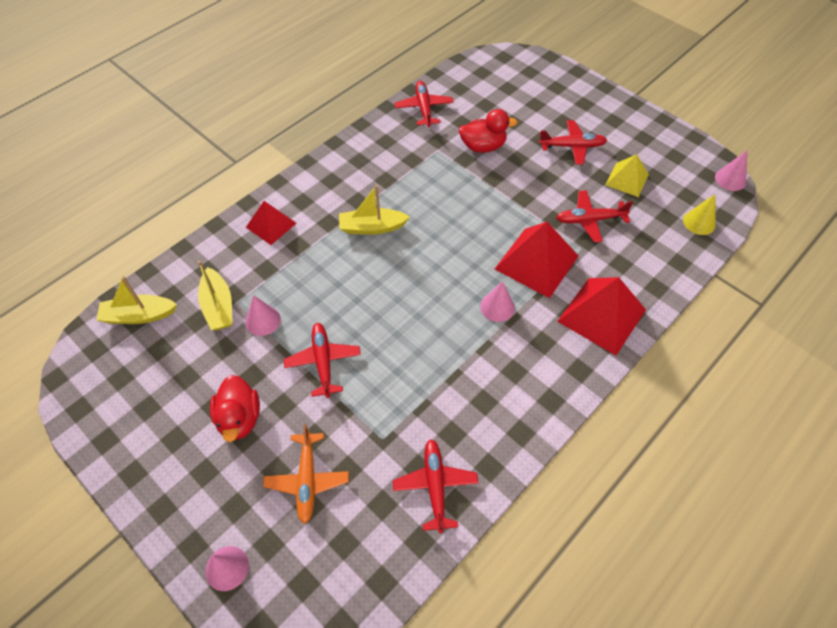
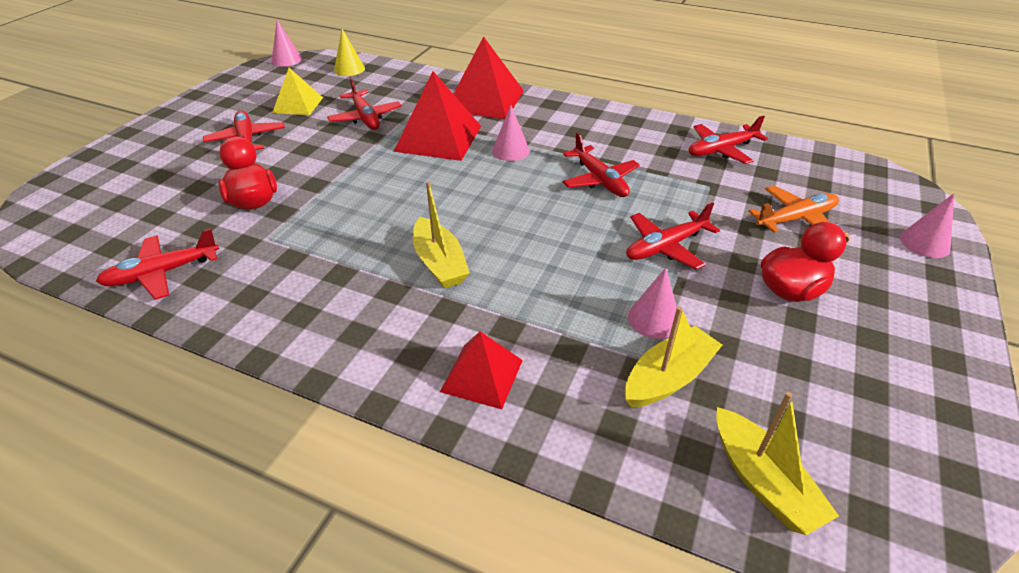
camera: 110 degrees left, 15 degrees down
none -> red plane [562,132,640,197]

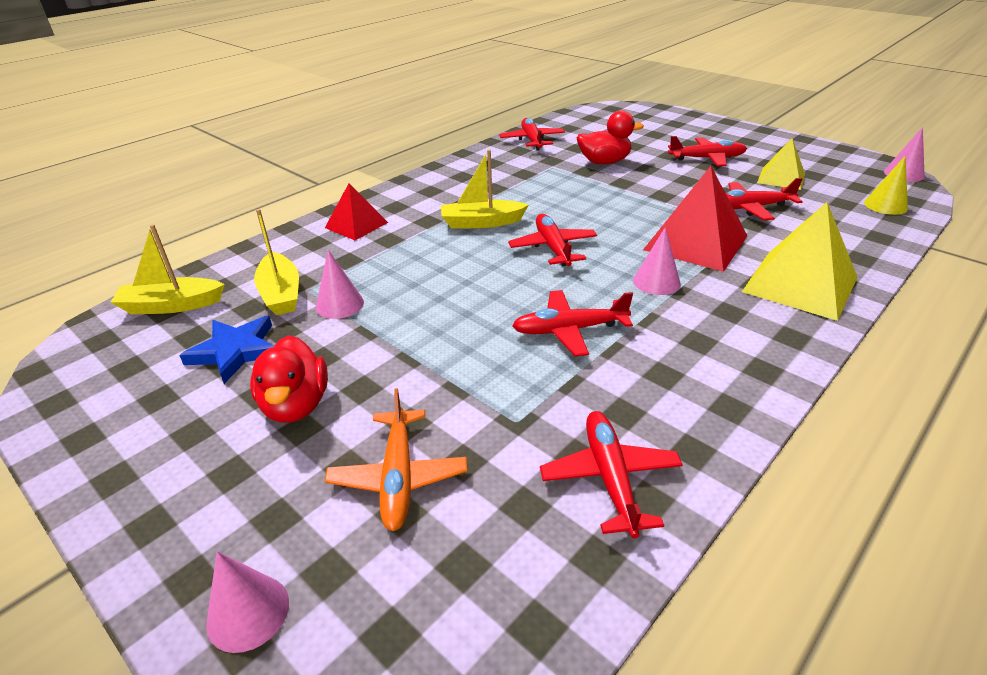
camera: 110 degrees right, 5 degrees down
red pyramid [454,36,524,119] -> yellow pyramid [742,202,858,321]
red plane [626,202,720,270] -> red plane moved to [508,214,597,266]
none -> blue star [179,316,275,384]

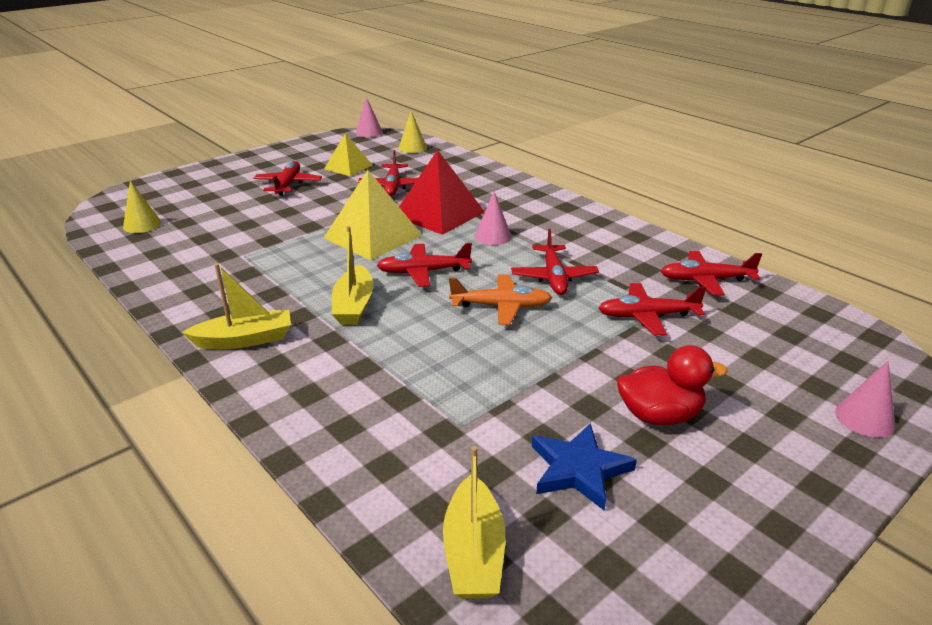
camera: 85 degrees left, 5 degrees down
yellow boat [254,209,299,315] -> yellow boat moved to [182,263,291,349]
pink cone [316,250,364,319] -> none
red pyramid [325,183,388,240] -> none
orange plane [325,388,467,531] -> orange plane moved to [449,274,552,325]
red plane [499,118,565,150] -> red plane moved to [599,283,707,336]
red duck [577,110,644,164] -> none
yellow pyramid [742,202,858,321] -> yellow pyramid moved to [324,170,422,260]
none -> yellow cone [123,180,161,233]

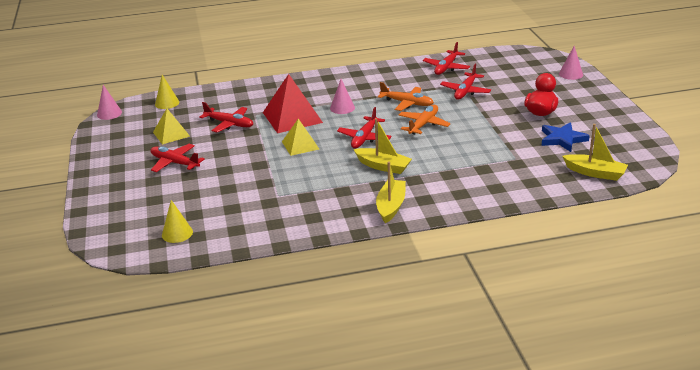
camera: 60 degrees left, 0 degrees up
yellow pyramid [324,170,422,260] -> yellow pyramid [282,119,319,156], size x0.60
red plane [511,229,599,295] -> orange plane [378,82,434,111]

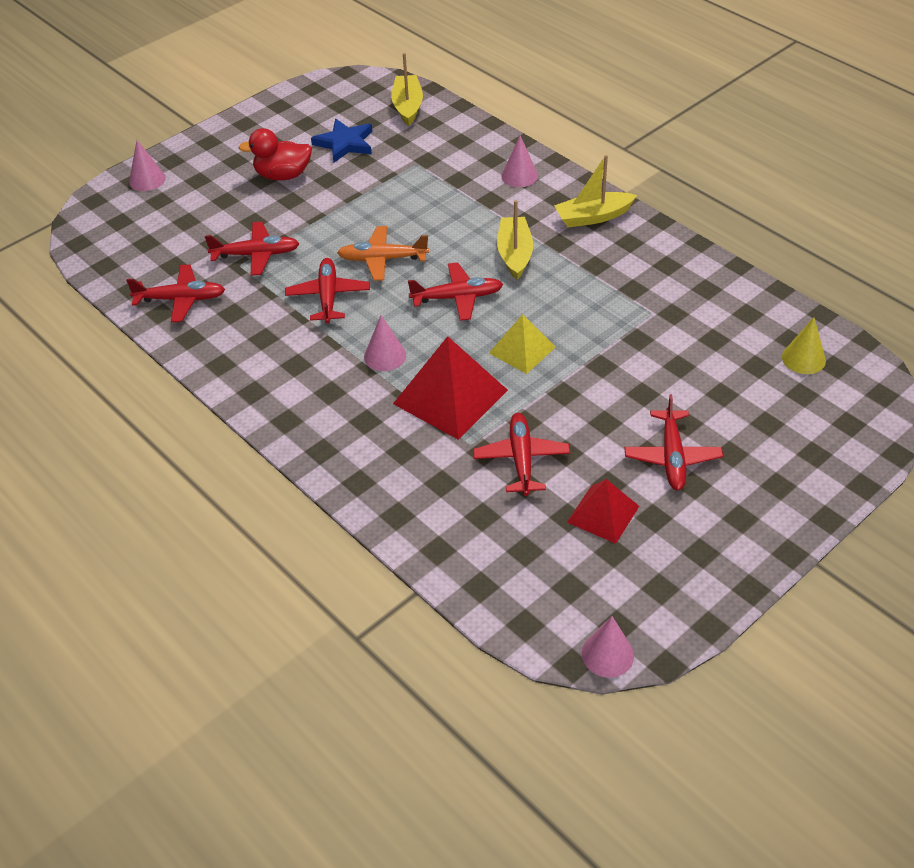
camera: 120 degrees left, 15 degrees up
yellow pyramid [153,109,190,144] -> red pyramid [567,479,639,544]
yellow cone [155,75,179,109] -> none
orange plane [378,82,434,111] -> red plane [285,258,370,323]
none -> pink cone [501,135,538,187]

